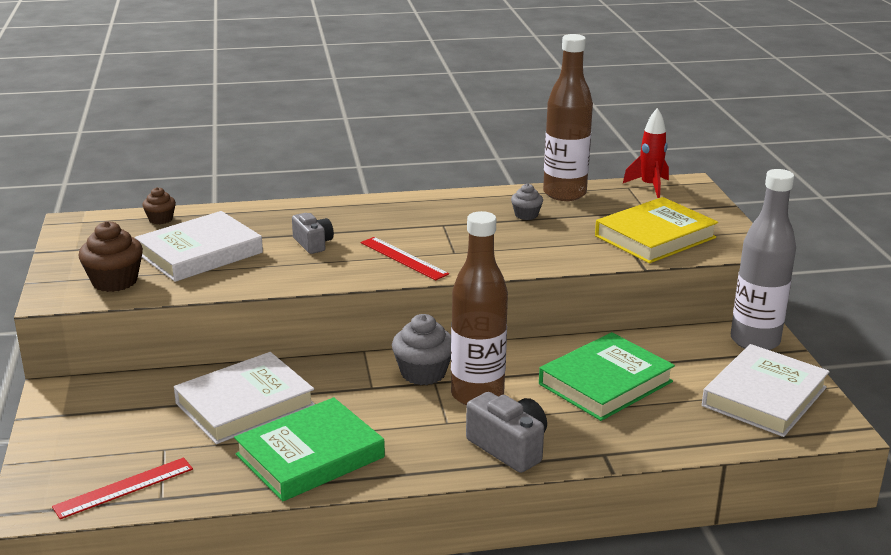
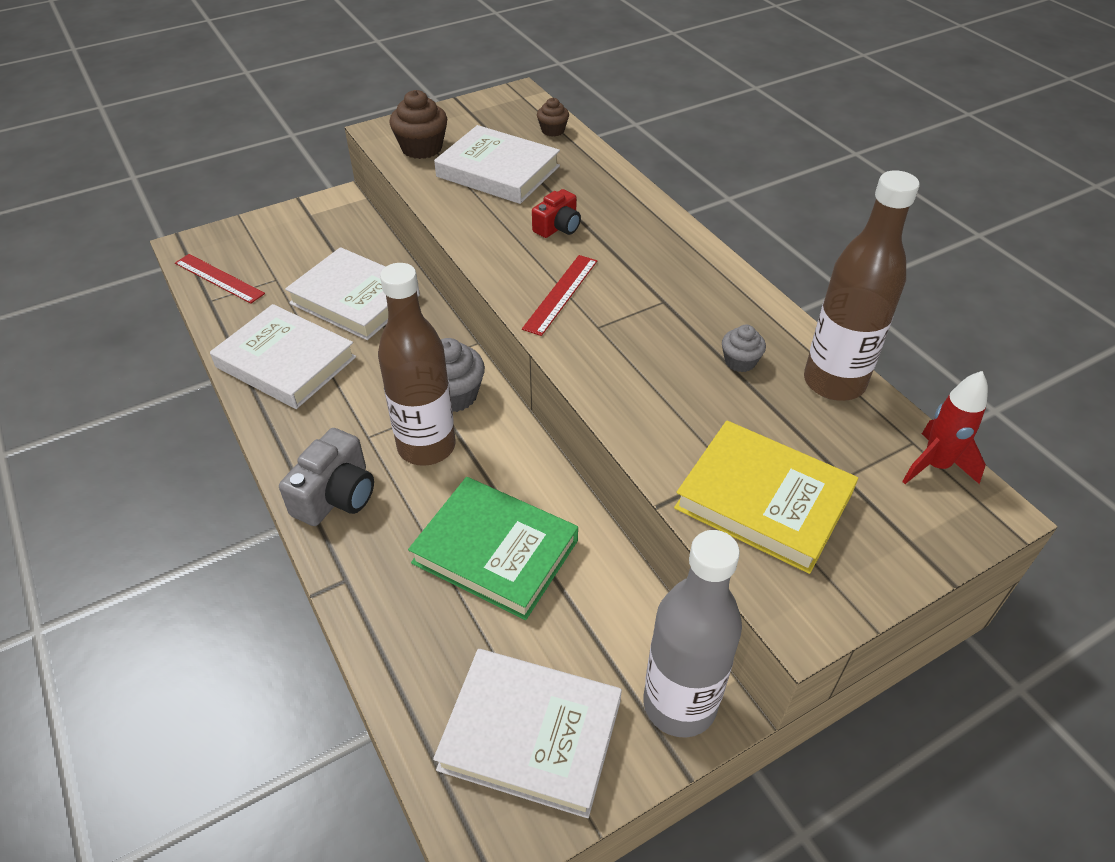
camera: 70 degrees right, 20 degrees up
green book [234,397,385,501] -> white book [210,304,356,409]
grey camera [292,213,334,254] -> red camera [532,189,581,238]

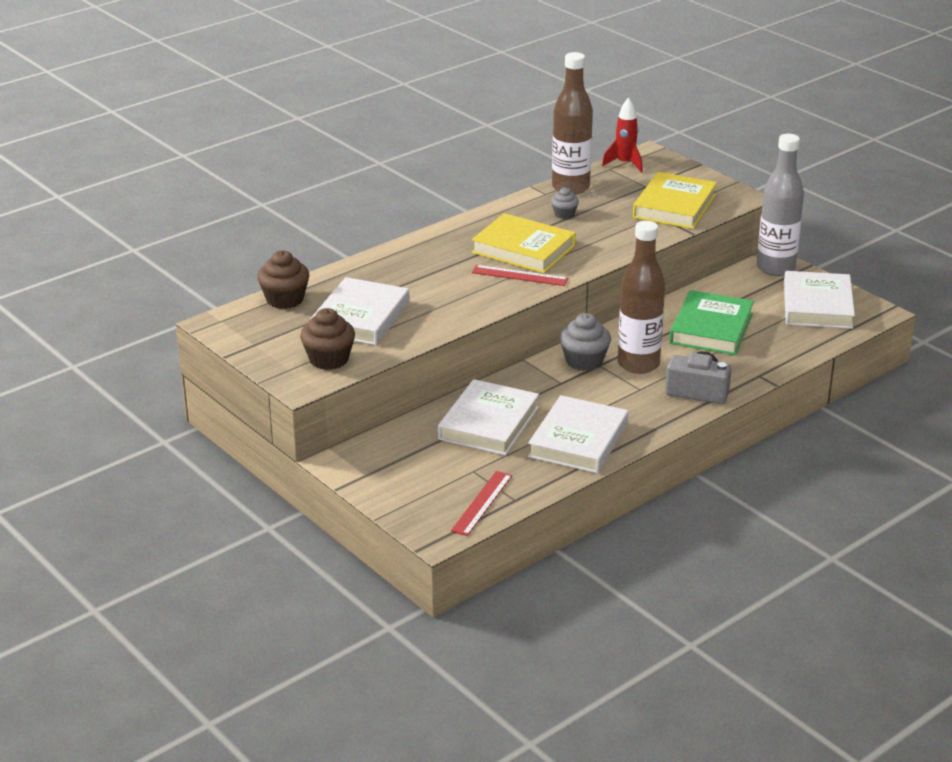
camera: 100 degrees left, 15 degrees down
red camera [532,189,581,238] -> none
brown cupcake [537,98,569,137] -> brown cupcake [257,250,309,309], size x1.71
none -> yellow book [472,213,576,273]

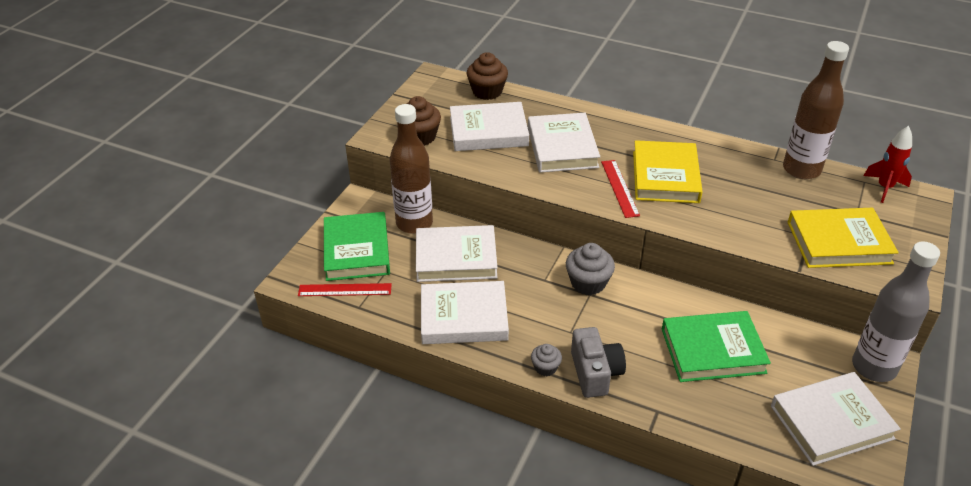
camera: 65 degrees right, 10 degrees up
grey cupcake [551,187,579,219] -> grey cupcake moved to [531,344,562,376]
brown bottle [618,221,665,374] -> brown bottle moved to [390,104,433,234]
none -> green book [324,212,390,281]
none -> white book [528,113,600,173]

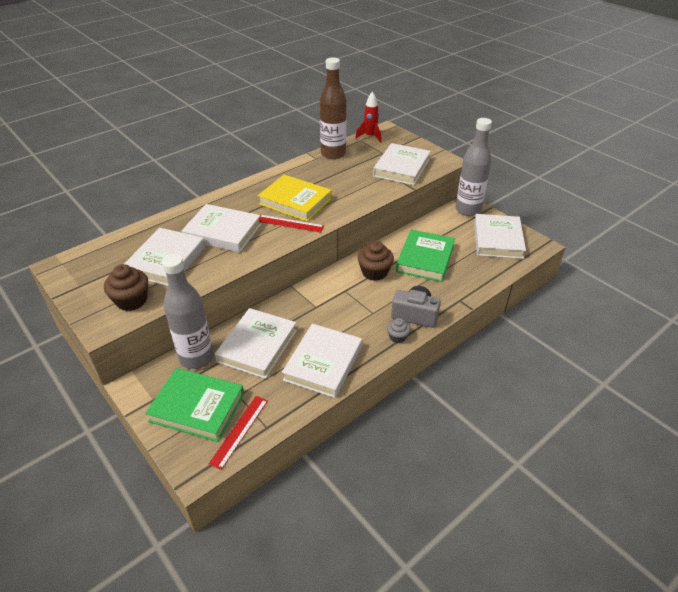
camera: 65 degrees left, 0 degrees up
brown bottle [390,104,433,234] -> grey bottle [162,254,214,369]
brown cupcake [466,52,508,100] -> brown cupcake moved to [358,241,394,281]
grey cupcake [566,243,615,295] -> none
yellow book [788,208,899,268] -> white book [373,143,431,185]

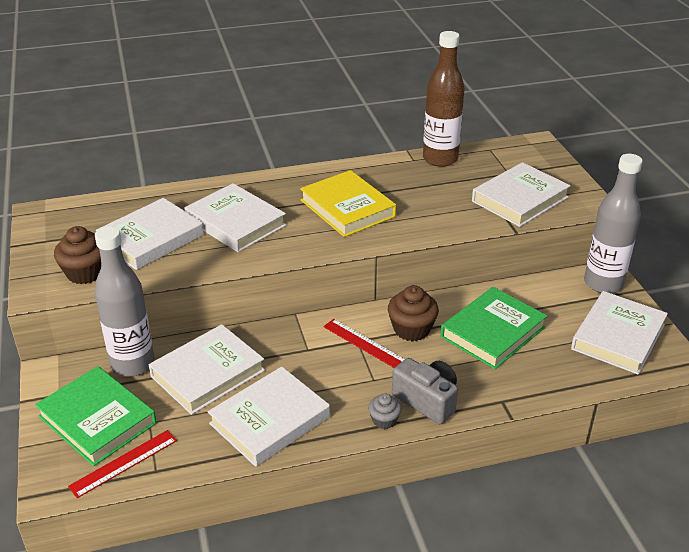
camera: 25 degrees right, 5 degrees down
red ruler [259,215,324,233] -> red ruler moved to [323,319,405,368]
red rocket [355,92,382,143] -> none

